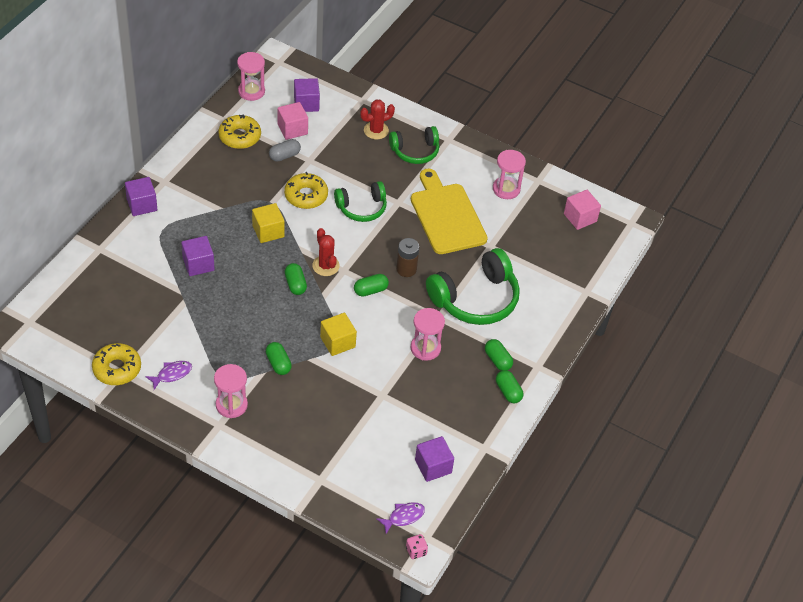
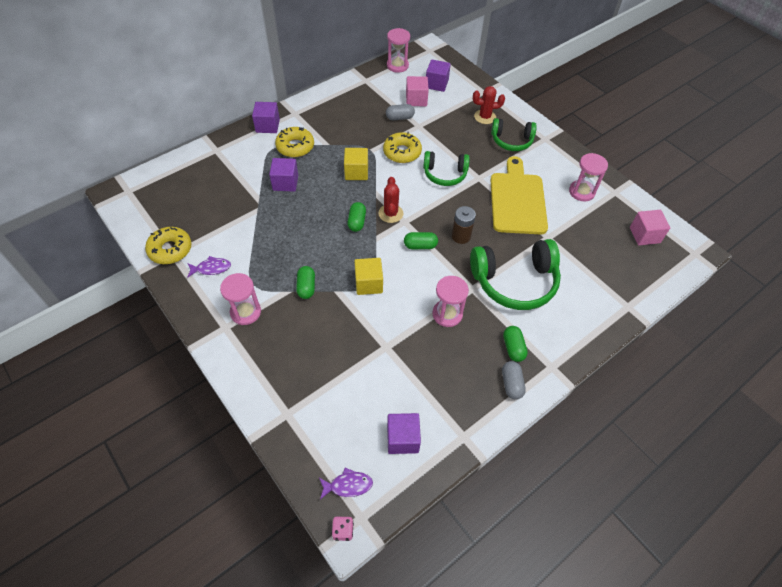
camera: 25 degrees right, 5 degrees up
yellow donut [218,114,261,149] -> yellow donut moved to [275,127,314,157]
green capsule [496,370,523,403] -> grey capsule [502,361,526,400]

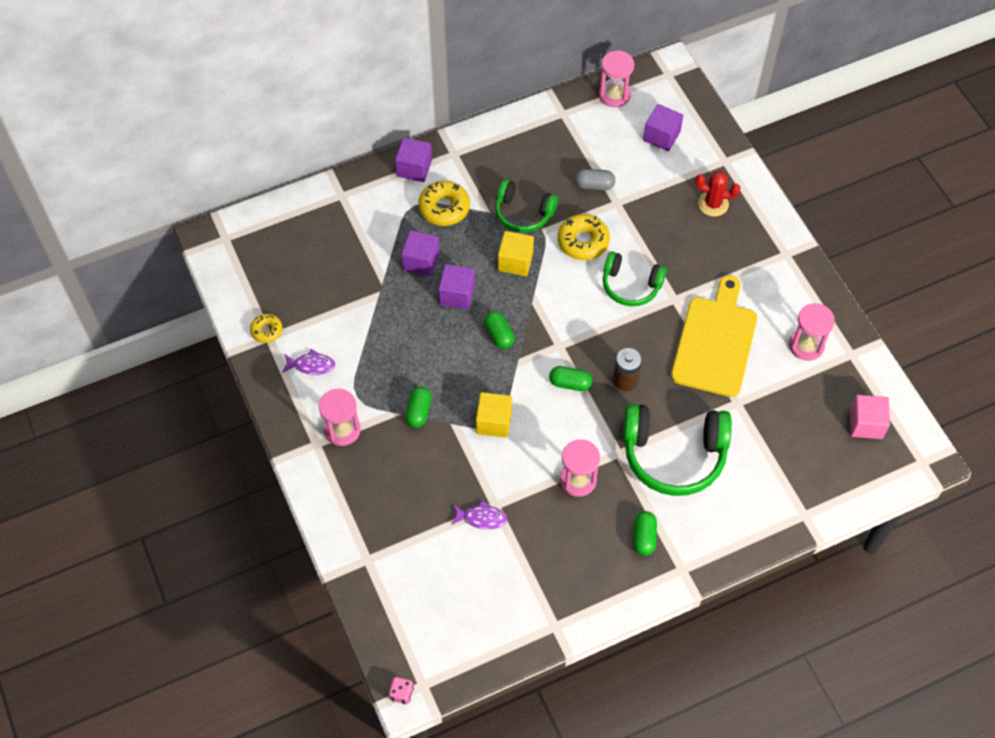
camera: 15 degrees right, 5 degrees up
yellow donut [145,227,192,264] -> yellow donut [250,314,282,343], size x0.60
purple fish [319,468,373,500] -> purple fish moved to [451,501,507,529]
green capsule [347,202,366,232] -> green capsule turned 45 degrees counterclockwise [484,311,515,349]
red cactus [379,177,403,223] -> none
purple cube [387,413,421,454] -> purple cube moved to [438,264,475,309]
pink cube [406,76,429,106] -> none
green headphones [491,118,537,151] -> green headphones moved to [495,179,558,232]
grey capsule [502,361,526,400] -> none

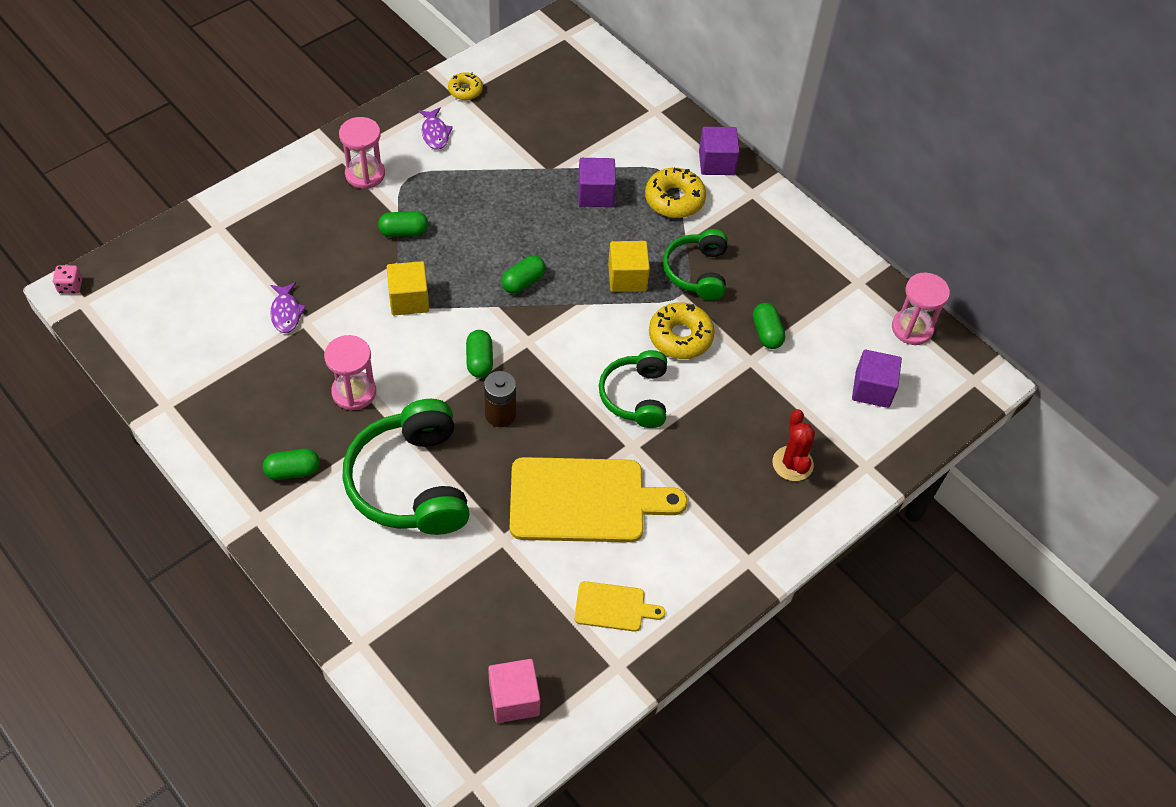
camera: 70 degrees right, 5 degrees down
purple cube [438,264,475,309] -> none
grey capsule [575,169,615,190] -> green capsule [753,303,785,349]
pink hourglass [789,303,835,361] -> yellow cutting board [574,581,665,632]

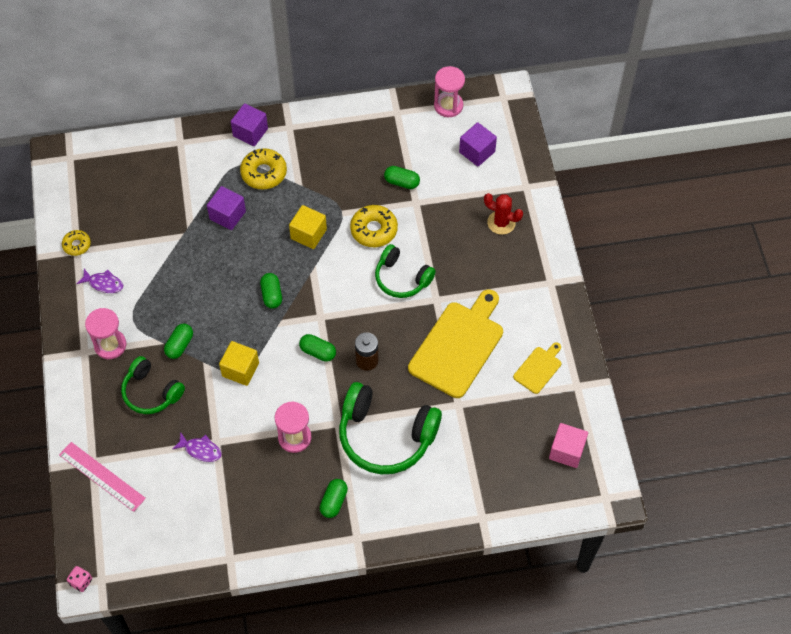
camera: 55 degrees left, 5 degrees up
green headphones [663,229,728,301] -> green headphones moved to [121,356,185,414]
none -> pink ruler [59,442,146,512]

